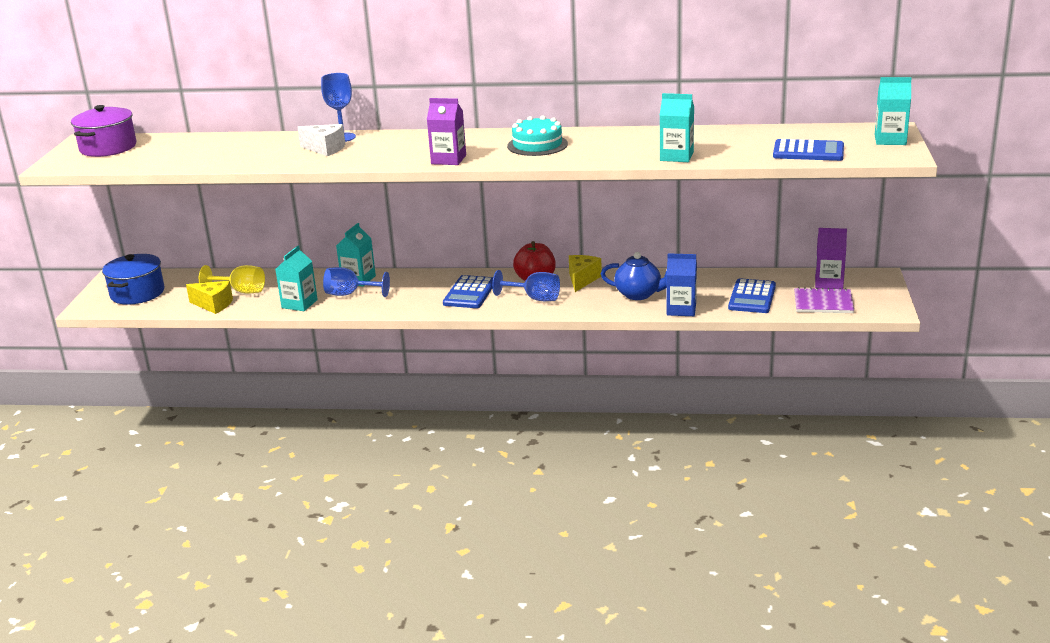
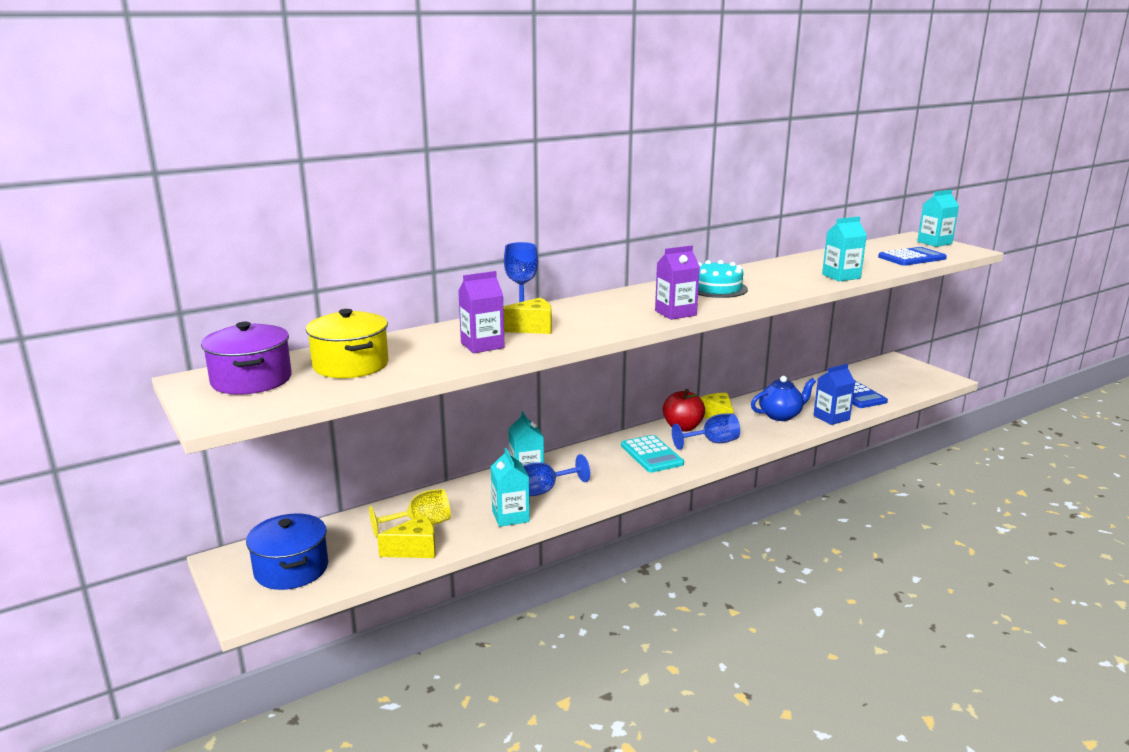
camera: 40 degrees left, 5 degrees down
white cheese [298,124,345,156] -> yellow cheese [503,298,552,334]
blue calculator [443,275,493,308] -> turquoise calculator [621,435,684,473]
purple notebook [794,287,854,313] -> none
purple carton [815,228,847,289] -> purple carton moved to [458,271,505,353]
none -> yellow pot [306,309,389,378]

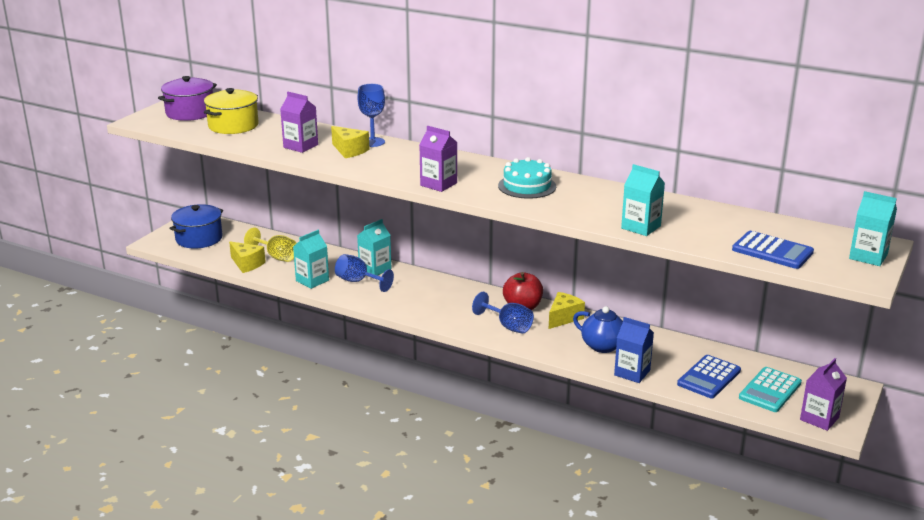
camera: 60 degrees right, 5 degrees up
turquoise calculator [621,435,684,473] -> turquoise calculator moved to [739,367,802,412]
none -> purple carton [800,358,847,431]

